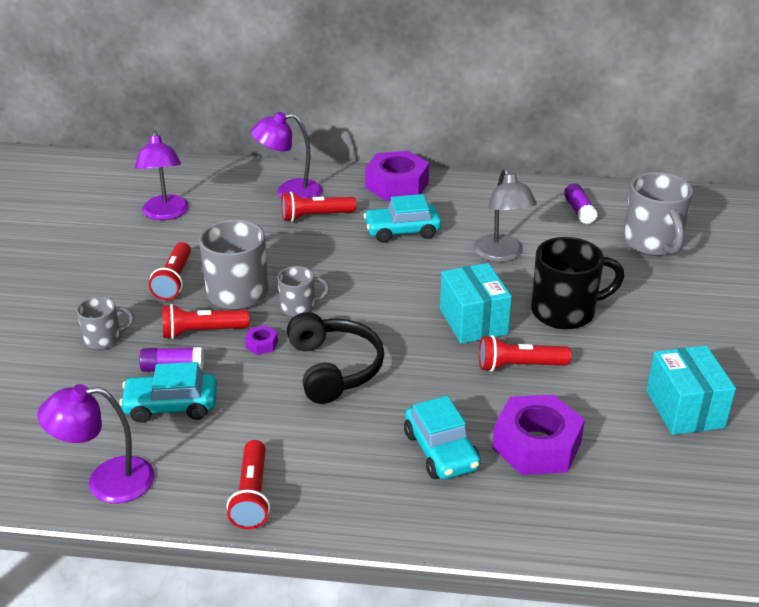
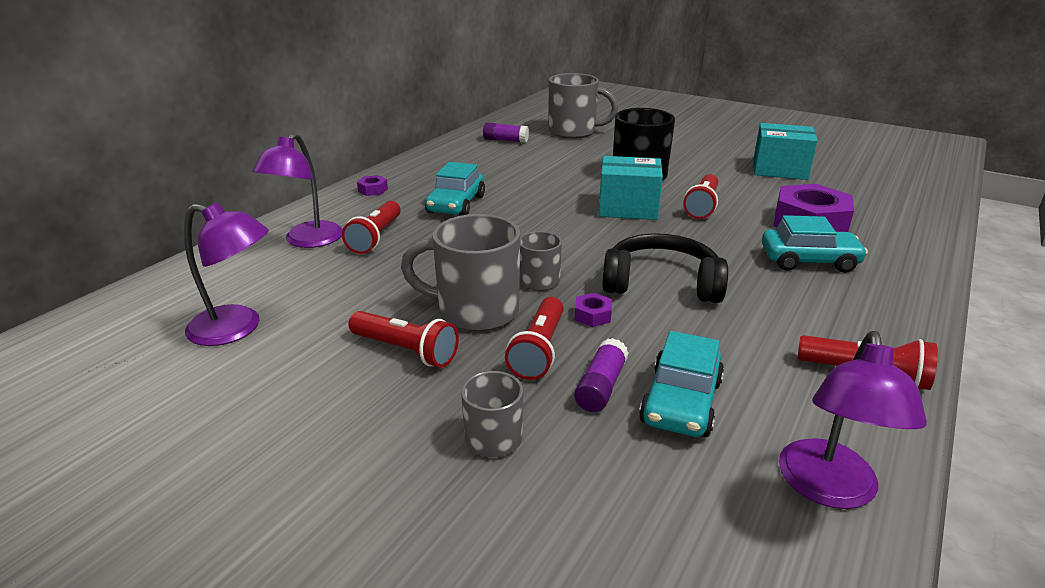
camera: 65 degrees left, 5 degrees down
purple nut [365,151,429,201] -> purple nut [357,175,388,196], size x0.42
grey lamp [473,168,537,262] -> none

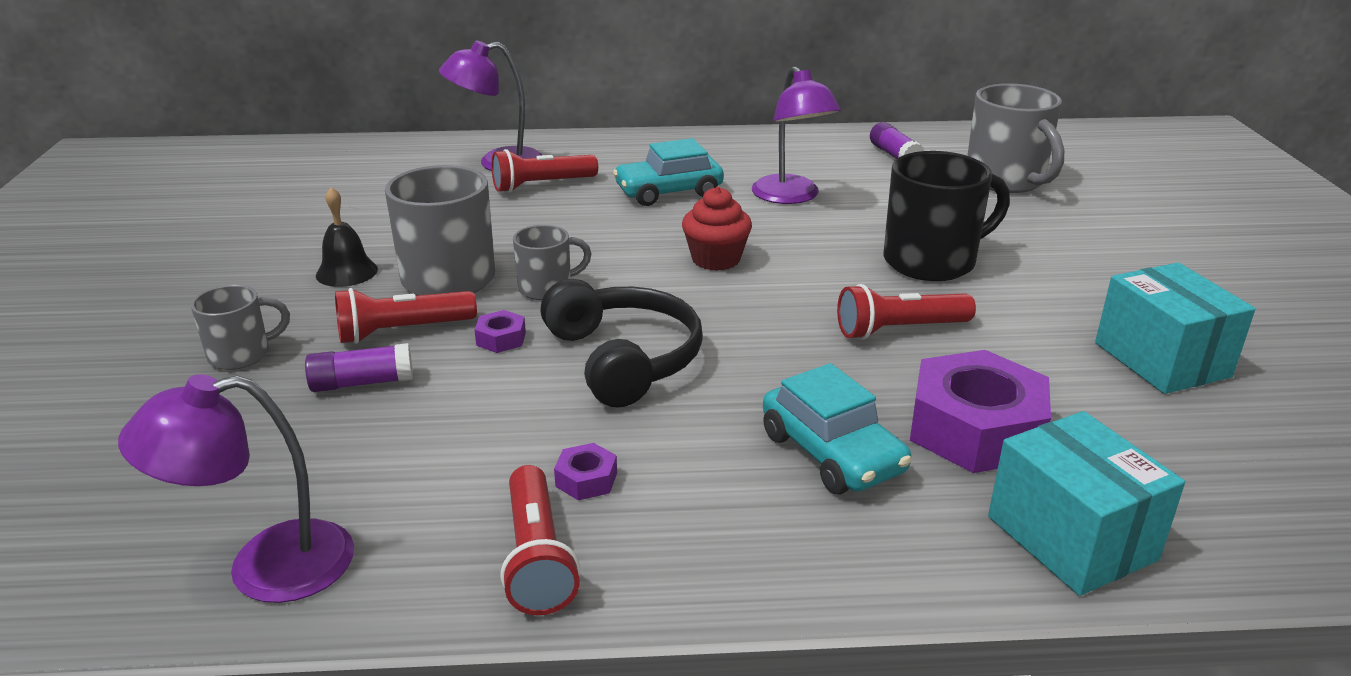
camera: 55 degrees right, 0 degrees up
purple lamp [184,202,269,346] -> purple lamp moved to [752,66,841,204]
red flashlight [349,311,459,367] -> black bell [316,187,378,287]
purple nut [357,175,388,196] -> purple nut moved to [554,443,617,500]
turquoise box [598,156,663,220] -> turquoise box moved to [988,411,1185,596]
turquoise car [639,331,724,437] -> none
none -> red cupcake [682,187,752,271]

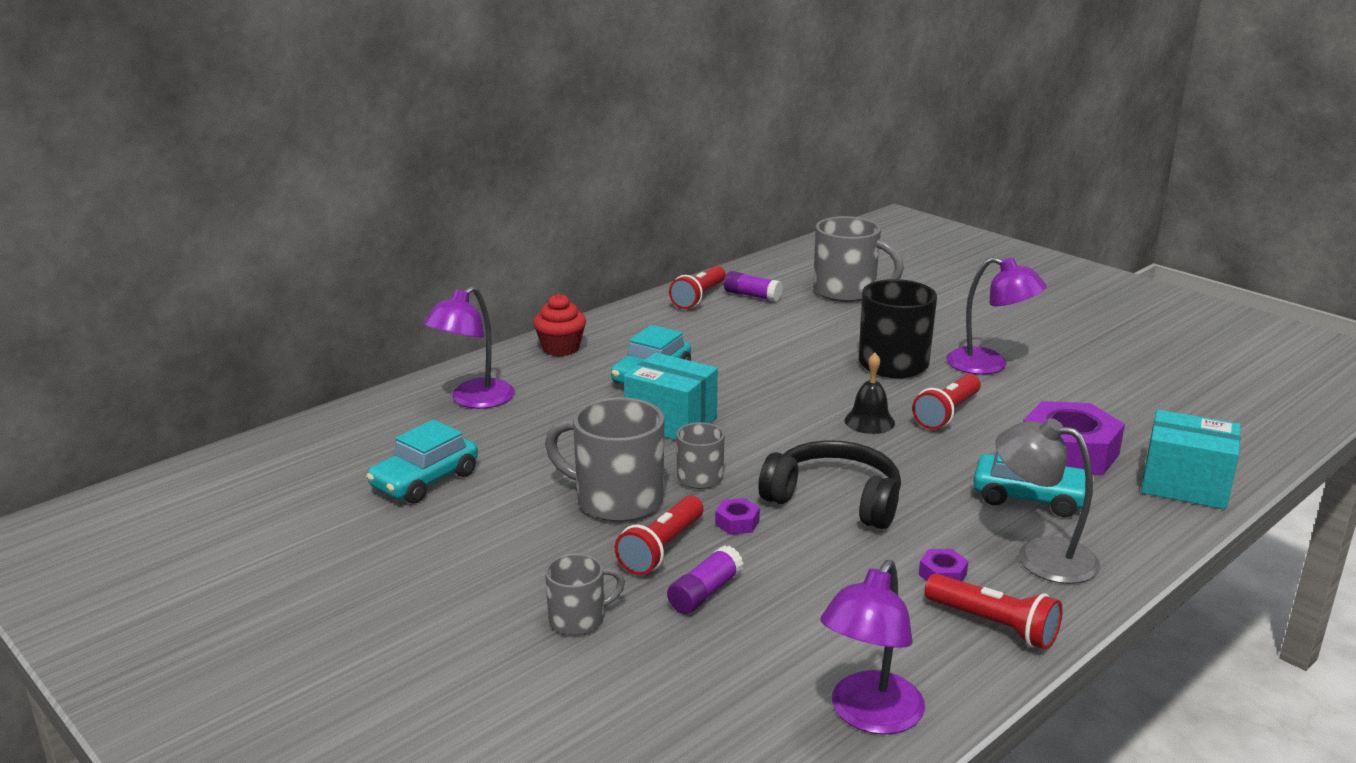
camera: 40 degrees left, 5 degrees down
grey mug [191,285,290,370] -> grey mug turned 45 degrees clockwise [545,553,625,635]
black bell [316,187,378,287] -> black bell moved to [844,353,895,434]
red flashlight [491,149,598,193] -> red flashlight moved to [669,266,726,309]
red cupcake [682,187,752,271] -> red cupcake moved to [533,293,586,356]
purple lamp [752,66,841,204] -> purple lamp moved to [946,257,1047,375]
turquoise box [1095,263,1255,394] -> turquoise box moved to [624,352,718,440]
none -> turquoise car [366,420,478,504]
none -> grey lamp [995,418,1100,584]

